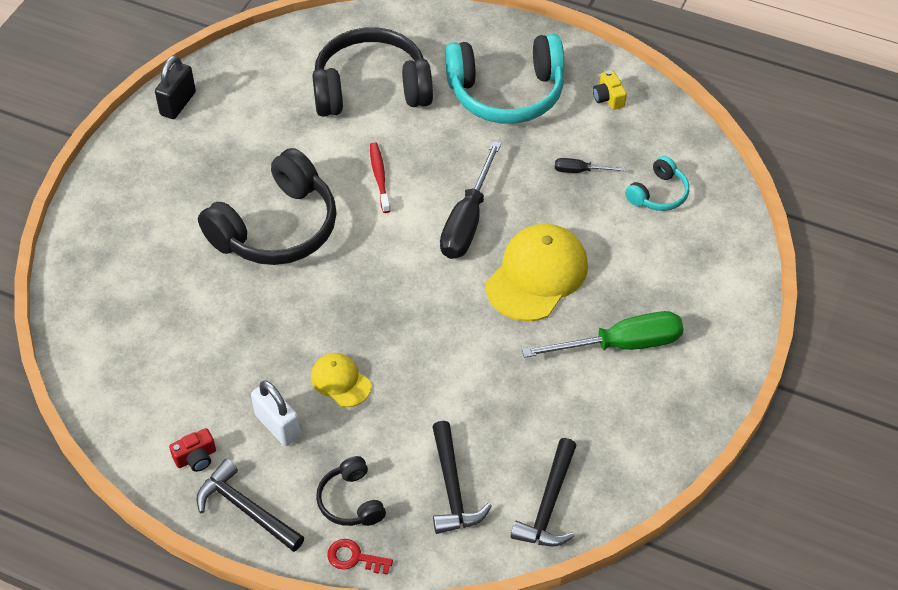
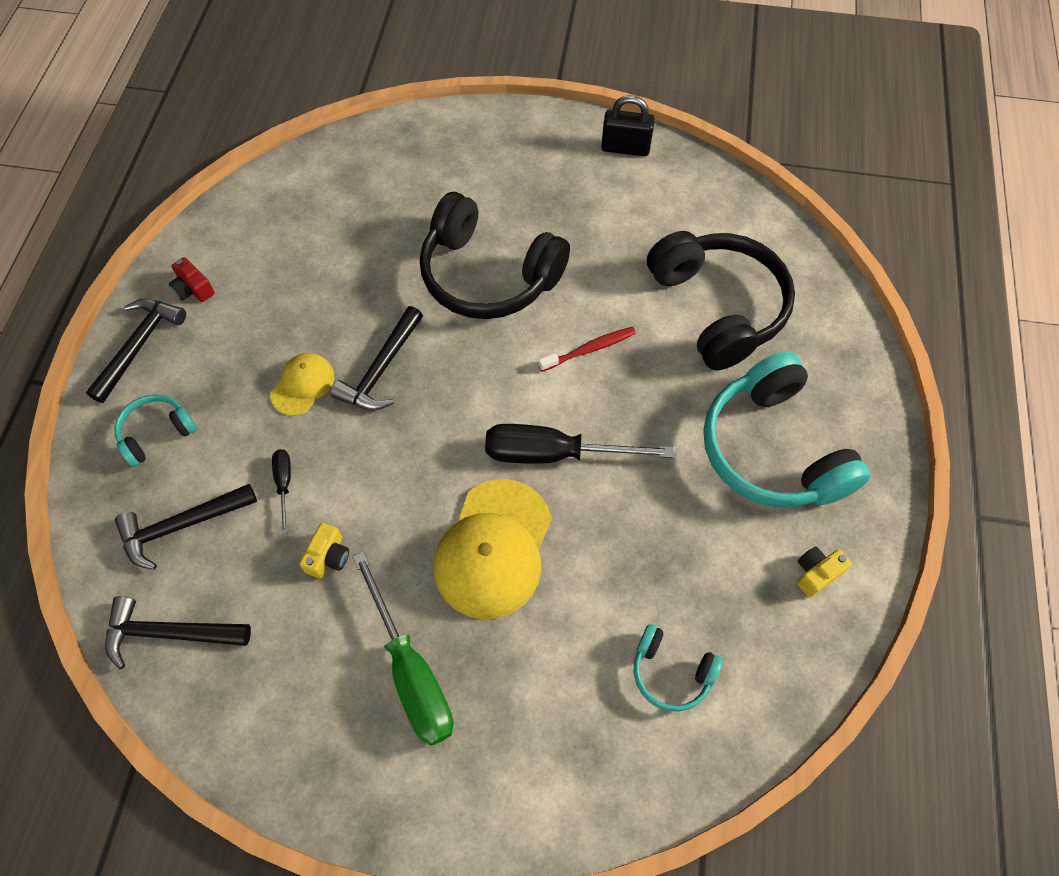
camera: 75 degrees right, 10 degrees up
white padlock [251,380,301,446] -> none
black headphones [316,456,386,526] -> turquoise headphones [114,395,197,467]
red key [327,539,393,575] -> none
yellow cap [486,224,588,321] -> yellow cap turned 90 degrees clockwise [434,479,552,619]
black screwdriver [555,158,626,173] -> black screwdriver moved to [272,449,291,534]
none -> yellow camera [299,523,349,579]
none -> black hammer [330,306,423,410]

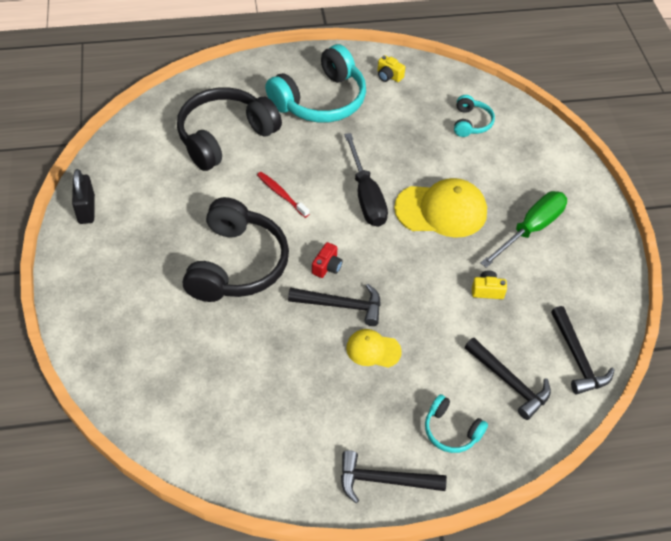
camera: 110 degrees left, 10 degrees down
red camera [169,257,215,302] -> red camera moved to [312,242,343,278]
black screwdriver [272,449,291,534] -> none

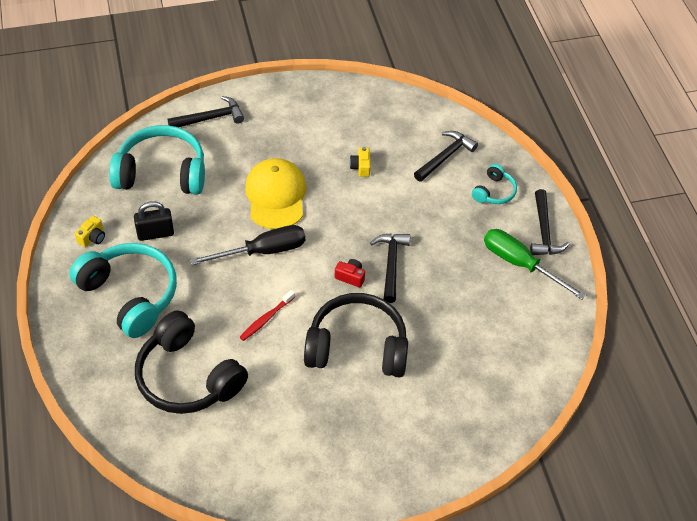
camera: 95 degrees left, 0 degrees up
black padlock [72,169,95,224] -> black padlock moved to [134,201,174,241]
yellow cap [346,329,402,368] -> none
turquoise headphones [454,95,495,137] -> turquoise headphones [109,125,205,195], size x2.06
green screwdriver [481,191,567,268] -> green screwdriver moved to [484,229,586,300]
black hammer [551,306,614,395] -> black hammer moved to [167,96,244,128]

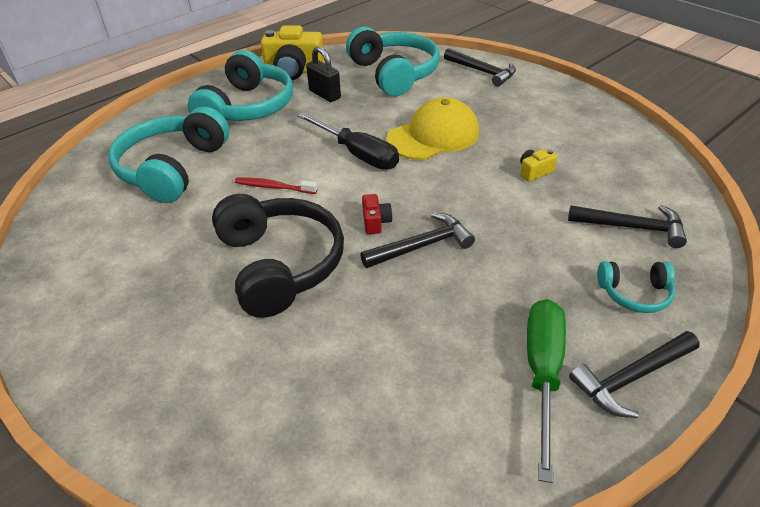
camera: 65 degrees right, 10 degrees down
yellow camera [75,216,105,247] -> yellow camera [261,25,325,80], size x2.14
black headphones [135,310,248,414] -> turquoise headphones [108,107,229,203]

